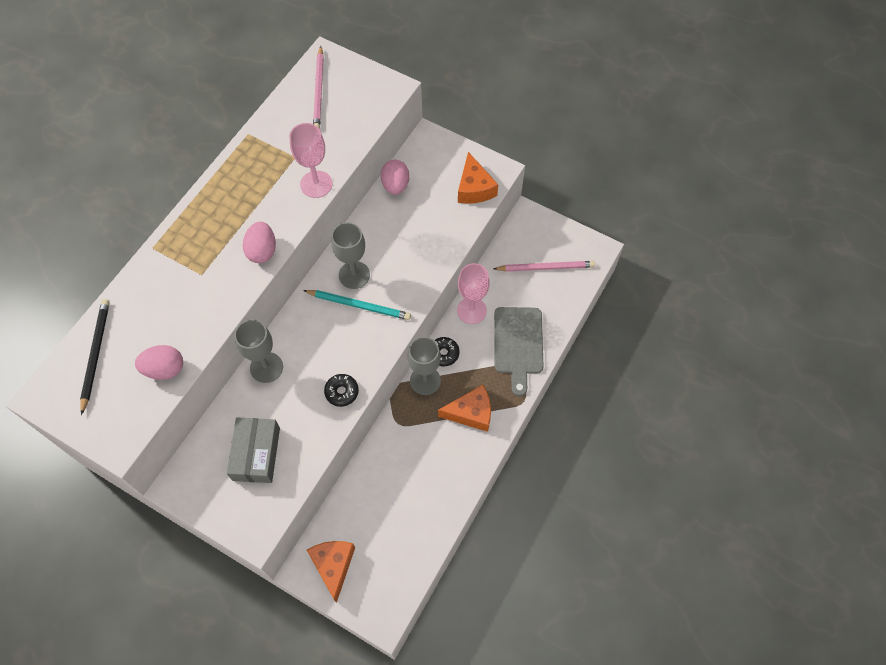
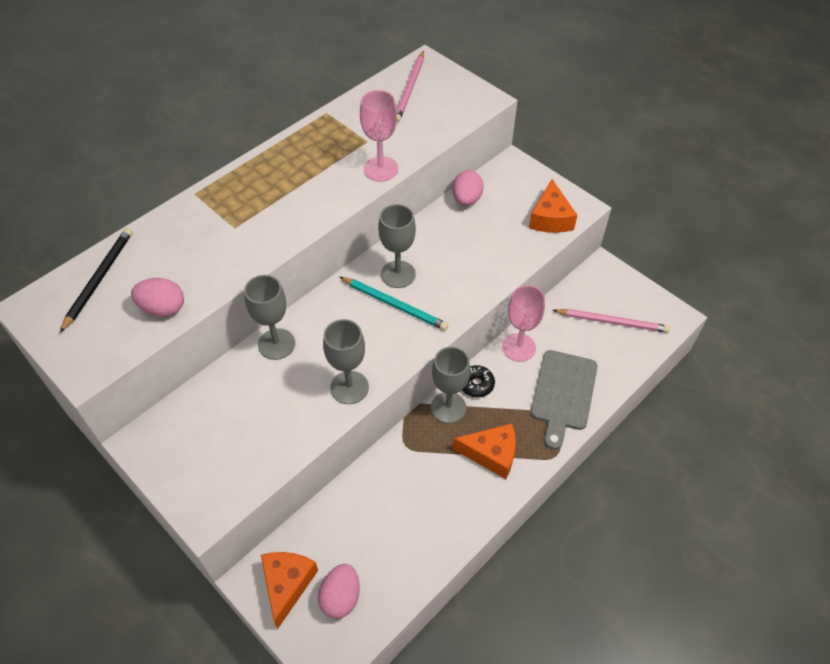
camera: 15 degrees right, 10 degrees down
grey box [227,417,280,483] -> none
pink egg [243,222,276,263] -> pink egg moved to [318,564,360,619]
black donut [324,374,359,407] -> grey goblet [323,319,369,404]

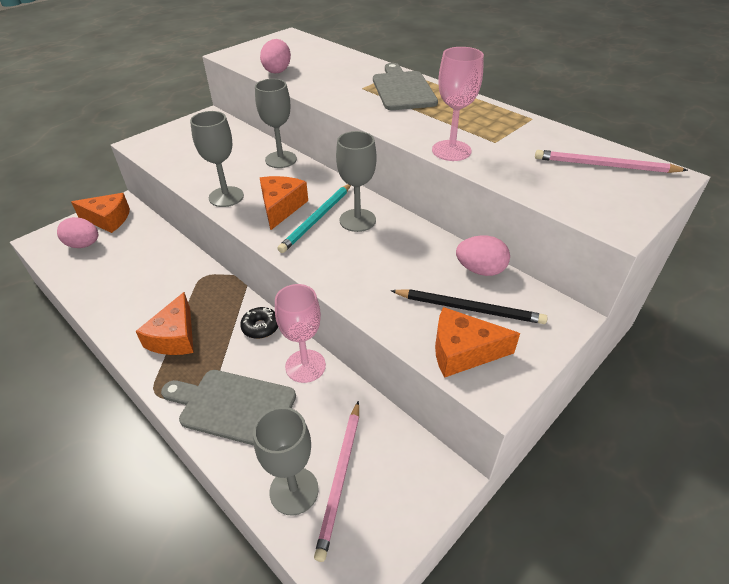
camera: 90 degrees right, 10 degrees down
black pencil [60,228,133,333] -> black pencil moved to [390,289,548,324]
grey goblet [431,347,470,423] -> grey goblet moved to [253,407,319,516]
none -> orange cheese [260,176,308,230]
none -> grey cutting board [373,63,438,110]

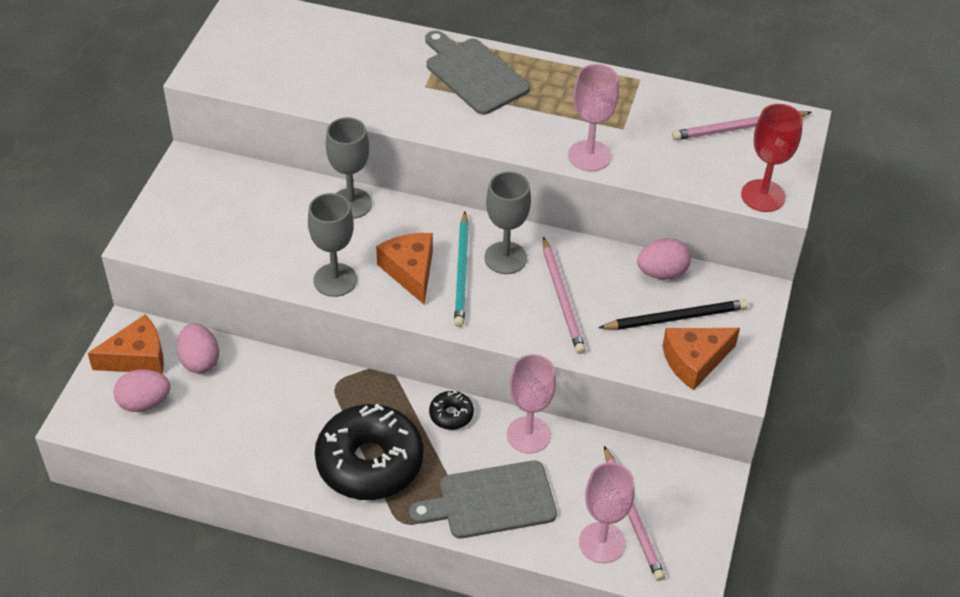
camera: 30 degrees left, 5 degrees up
orange cheese [135,292,194,355] -> black donut [315,404,423,500]
grey goblet [253,407,319,516] -> pink goblet [579,463,635,563]
pink egg [260,39,291,73] -> pink egg moved to [177,323,219,373]
none -> pink pencil [543,237,586,354]
none -> red goblet [741,104,803,212]

